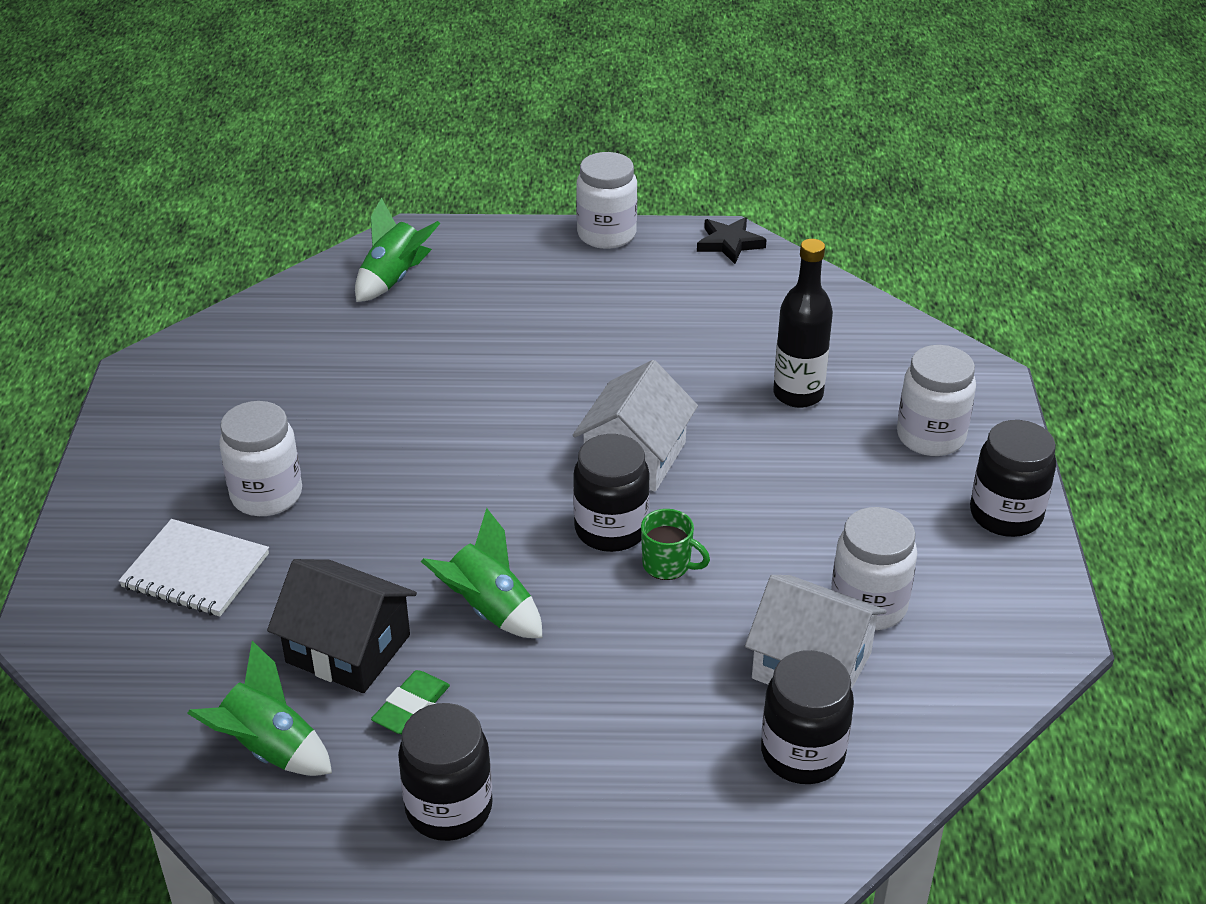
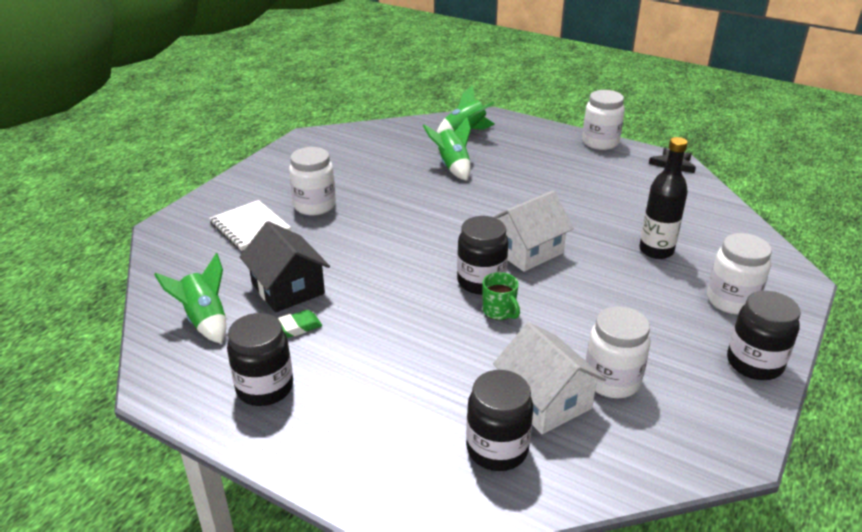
camera: 30 degrees right, 5 degrees down
green rocket [421,508,542,638] -> green rocket moved to [423,117,471,180]

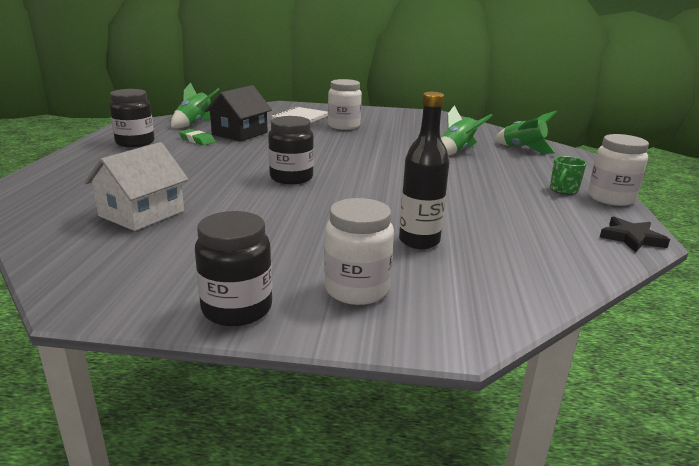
camera: 65 degrees right, 10 degrees down
black jar [466,370,533,471] -> none
green mug [482,272,520,320] -> green mug moved to [550,156,587,194]
white house [493,191,574,272] -> none
white jar [586,306,651,398] -> none

